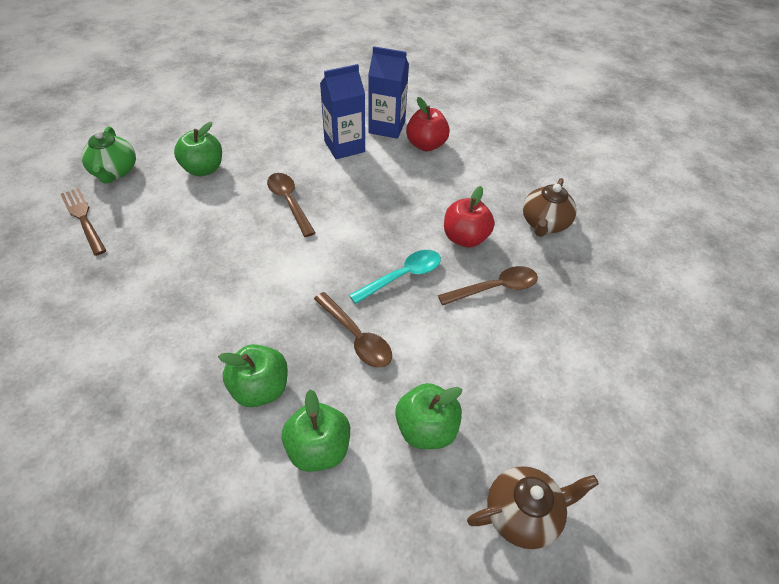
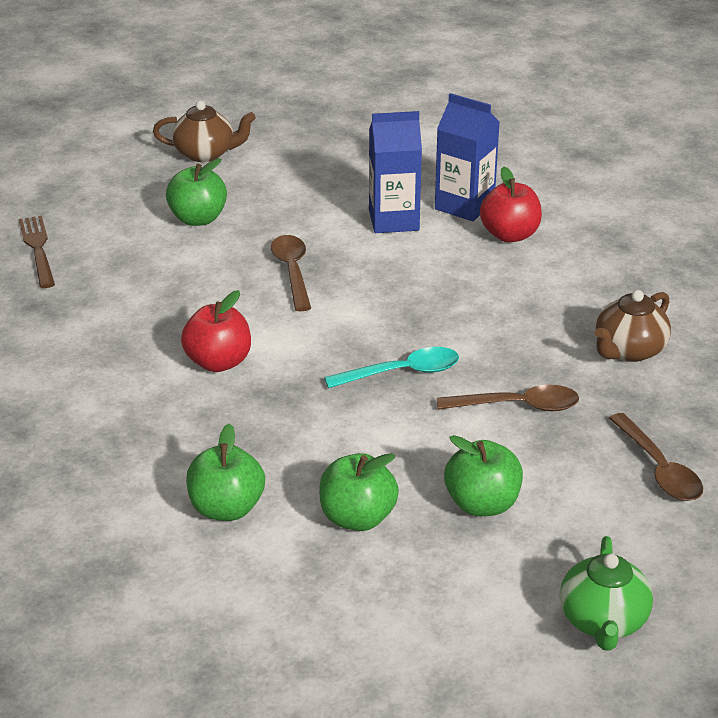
camera: 20 degrees right, 15 degrees down
green teapot [81,126,136,184] -> green teapot moved to [560,536,653,651]
green apple [218,344,288,407] -> green apple moved to [444,435,523,516]
brown spoon [314,292,392,368] -> brown spoon moved to [609,413,703,501]
red apple [444,186,495,248] -> red apple moved to [181,290,251,372]
brown teapot [467,466,599,549] -> brown teapot moved to [153,101,256,162]

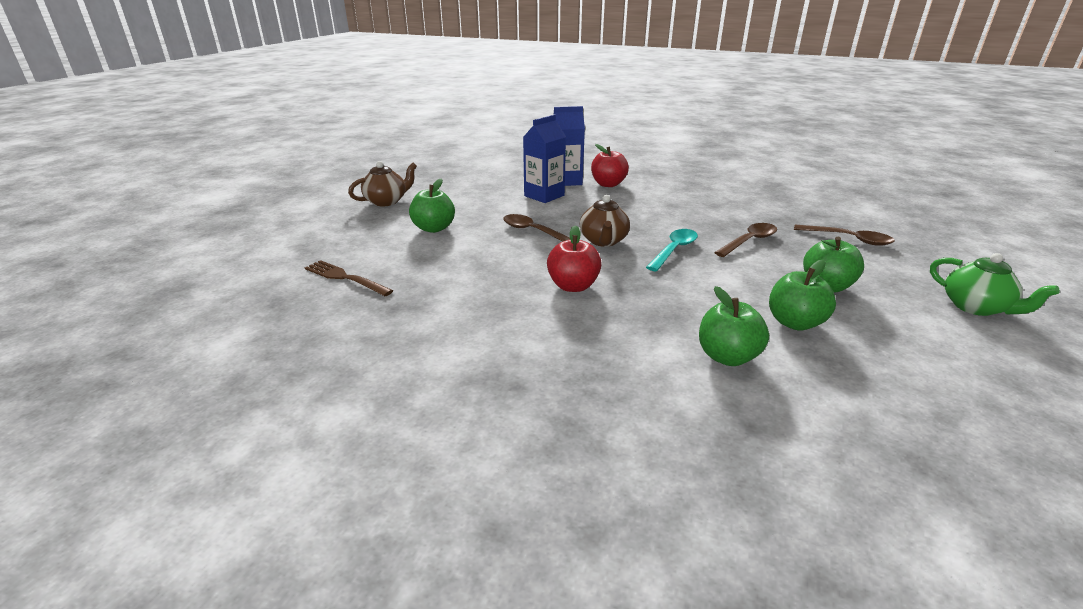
camera: 40 degrees left, 5 degrees down
brown teapot [595,290,671,362] -> brown teapot moved to [580,195,630,247]

